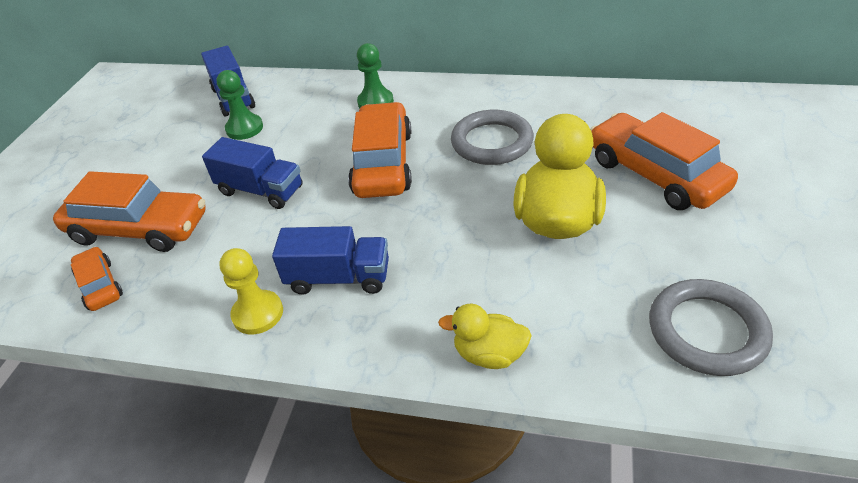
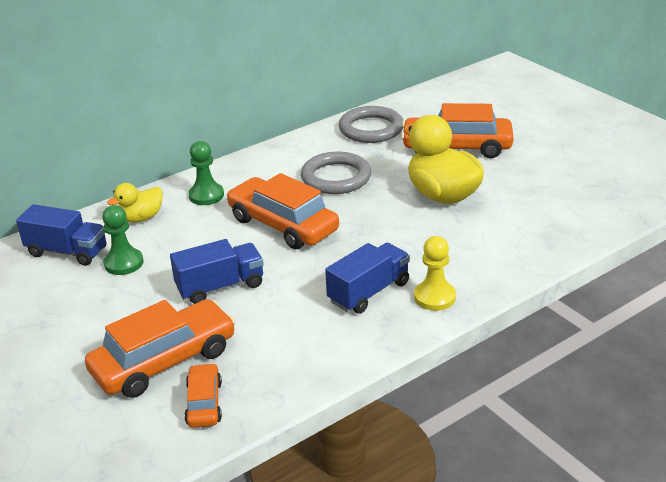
camera: 50 degrees left, 10 degrees down
orange car [71,247,123,311] -> orange car turned 75 degrees clockwise [185,363,222,428]
yellow pawn [219,248,283,334] -> yellow pawn moved to [414,236,456,311]
yellow duck [438,304,532,369] -> yellow duck moved to [107,183,163,222]
grey ring [649,279,773,376] -> grey ring moved to [339,106,403,143]

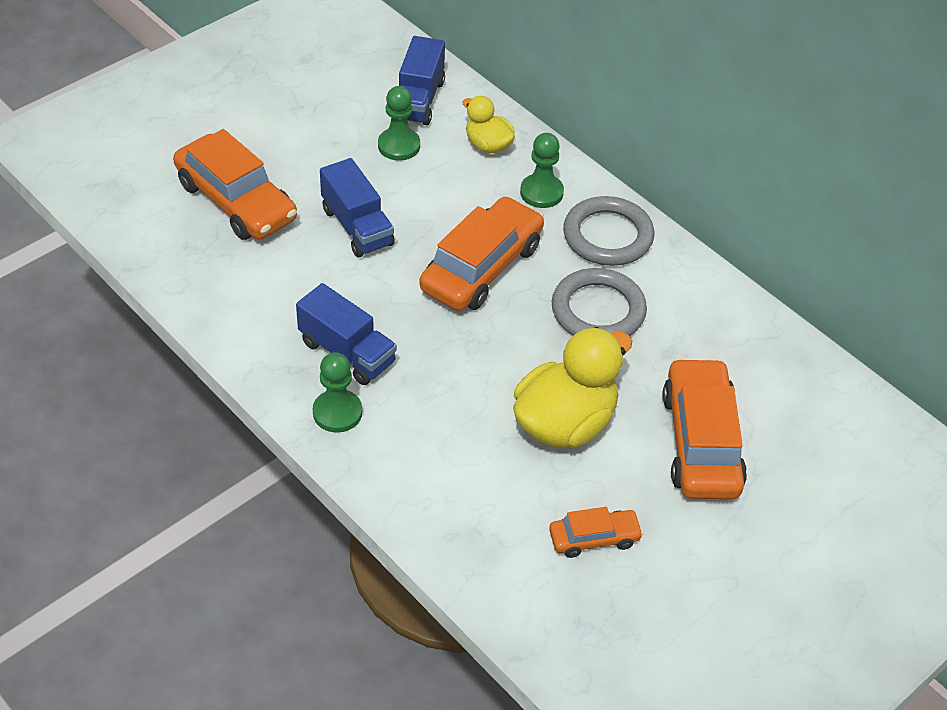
camera: 80 degrees right, 15 degrees up
orange car [185,363,222,428] -> orange car moved to [549,507,644,558]
grey ring [339,106,403,143] -> grey ring moved to [563,196,654,266]
yellow pawn [414,236,456,311] -> green pawn [313,352,362,433]

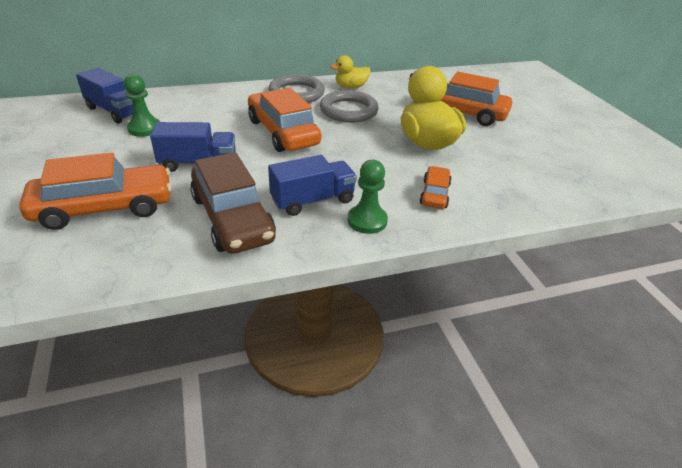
camera: 65 degrees left, 10 degrees down
yellow duck [462,96,515,153] -> yellow duck moved to [330,55,371,89]
green pawn [520,133,564,208] -> none
orange car [549,507,644,558] -> orange car moved to [419,166,452,209]
none -> brown car [190,152,276,254]

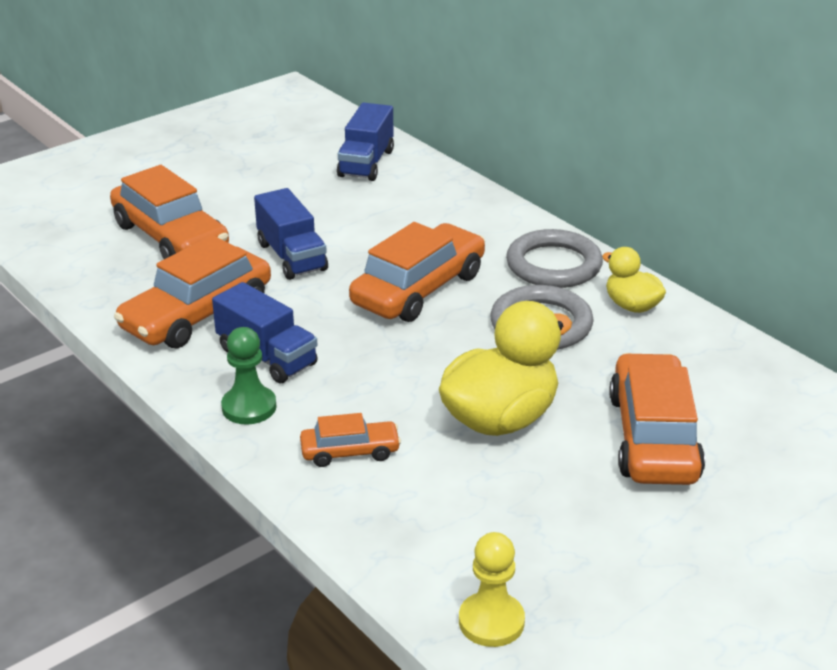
camera: 70 degrees right, 5 degrees down
green pawn [124,74,160,137] -> none
brown car [190,152,276,254] -> orange car [114,235,271,348]
none -> yellow pawn [459,532,525,647]

